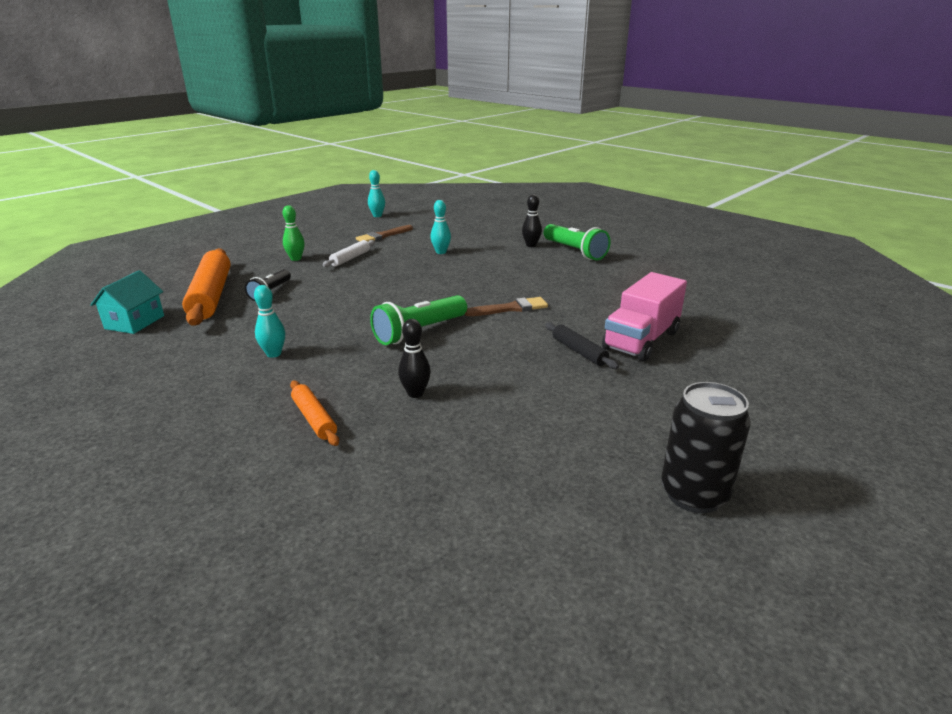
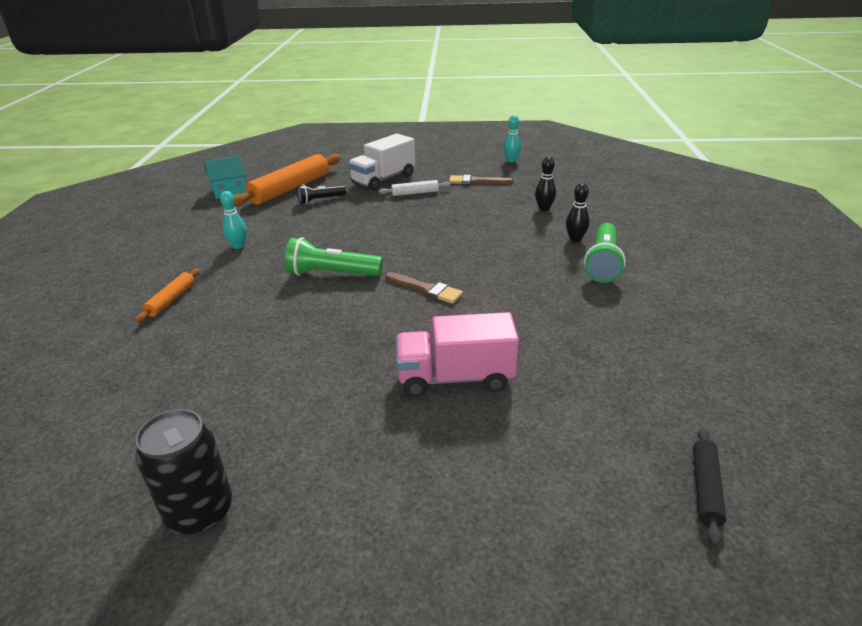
camera: 50 degrees right, 5 degrees up
green bowling pin [283,205,305,261] -> white truck [348,134,416,191]
black bowling pin [398,319,431,398] -> black bowling pin moved to [535,157,556,211]
turquoise bowling pin [430,200,451,254] -> none
black rolling pin [545,323,619,369] -> black rolling pin moved to [693,427,726,546]

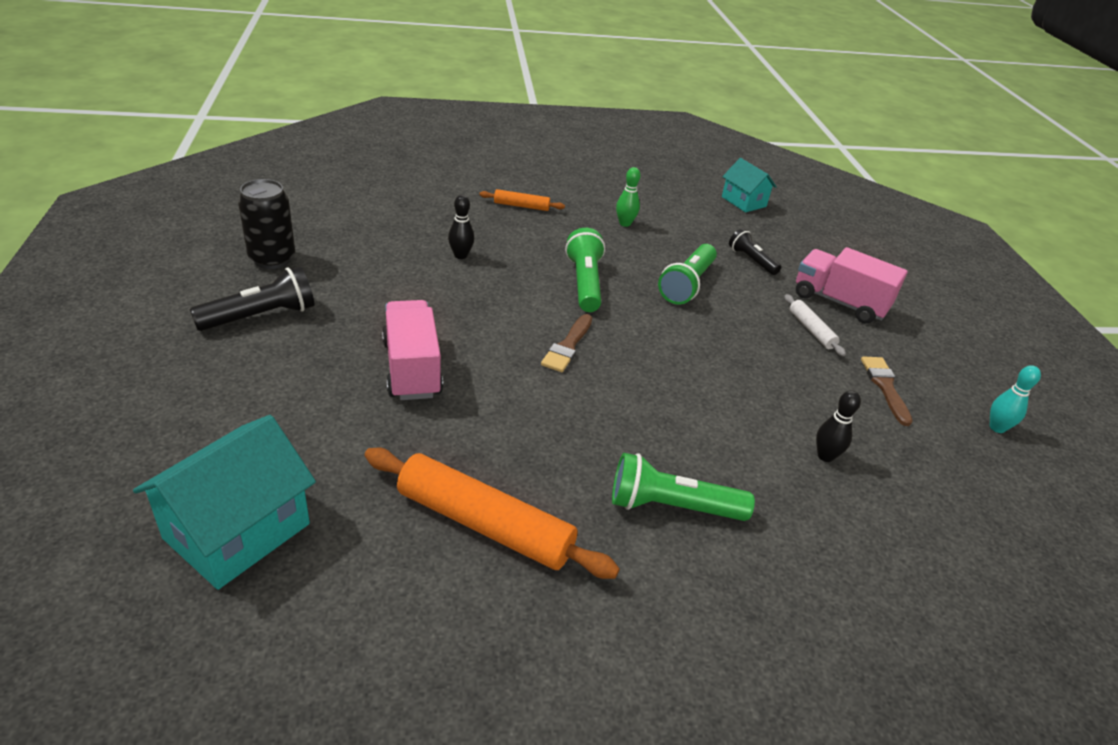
camera: 75 degrees right, 5 degrees up
turquoise bowling pin [220,191,247,249] -> green bowling pin [616,167,640,227]
orange rolling pin [233,154,341,207] -> orange rolling pin moved to [365,448,620,579]
white truck [348,134,416,191] -> pink truck [796,247,908,324]
black bowling pin [566,183,590,242] -> black bowling pin moved to [448,195,474,259]
black rolling pin [693,427,726,546] -> turquoise house [133,415,316,590]
none -> black flashlight [189,266,314,331]
none -> green flashlight [658,244,717,305]

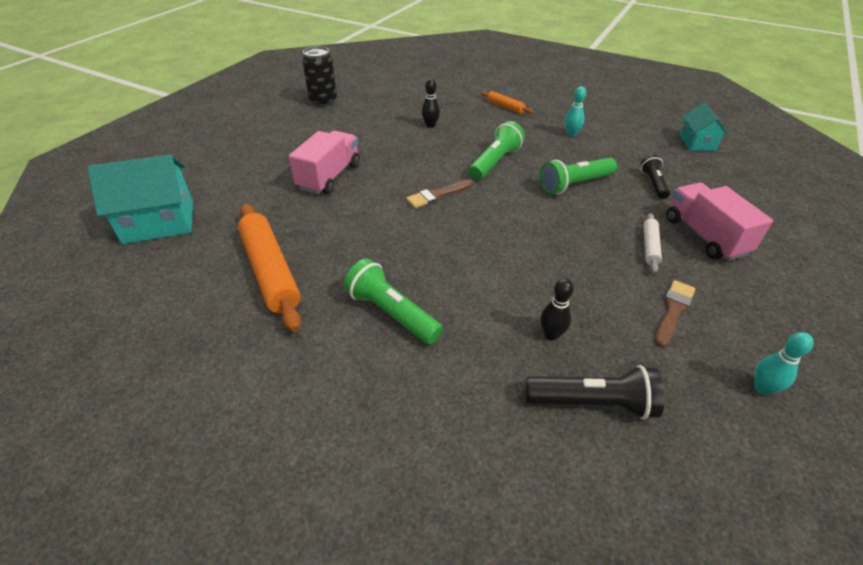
camera: 40 degrees right, 5 degrees up
black flashlight [189,266,314,331] -> black flashlight moved to [525,365,664,420]
green bowling pin [616,167,640,227] -> turquoise bowling pin [565,87,586,137]

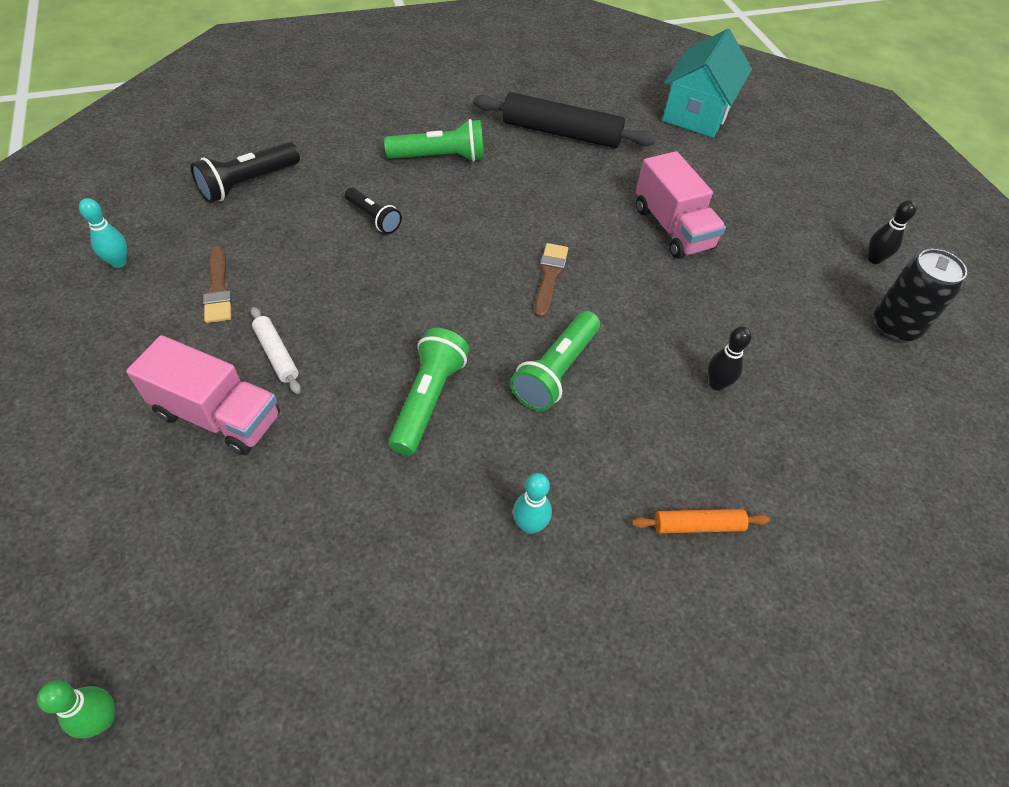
camera: 130 degrees right, 10 degrees up
orange rolling pin [238,204,301,332] -> black rolling pin [473,92,656,148]
green flashlight [469,121,525,180] -> green flashlight turned 45 degrees clockwise [510,311,600,411]
black bowling pin [540,278,574,341] -> black bowling pin moved to [868,200,917,264]
black flashlight [641,155,670,199] -> black flashlight moved to [345,188,402,234]
turquoise house [680,103,728,151] -> none
none -> green bowling pin [37,680,115,738]

